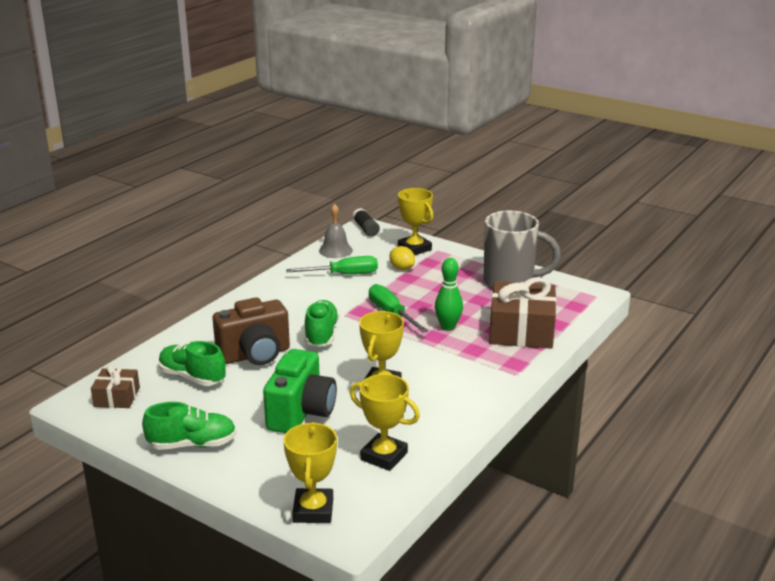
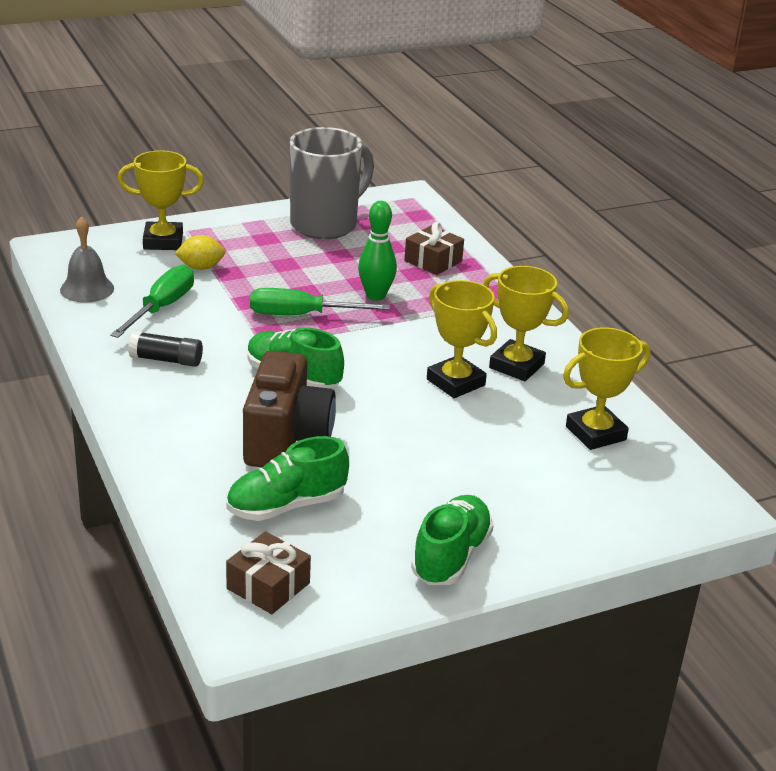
camera: 60 degrees left, 5 degrees up
green camera [263,349,337,433] -> none
yellow trophy [284,422,337,523] -> yellow trophy moved to [483,266,569,381]
black glue stick [353,208,380,237] -> black glue stick moved to [128,331,203,367]
brown gift [489,277,556,349] -> brown gift [404,222,464,275], size x0.53

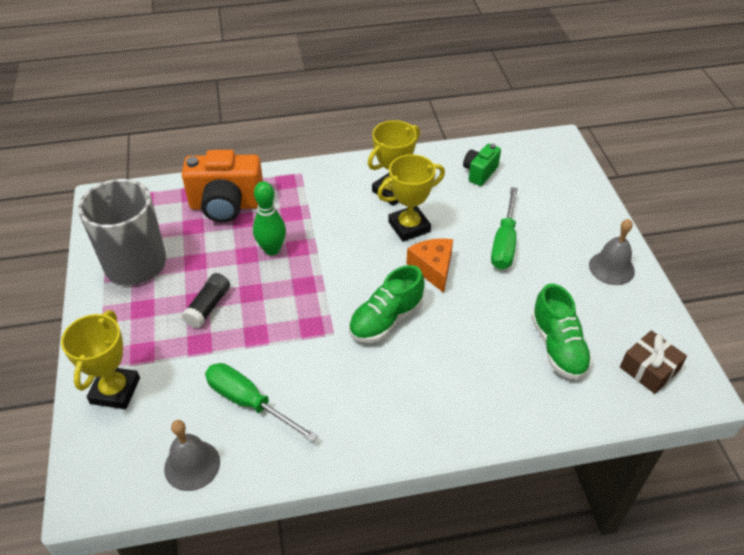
camera: 75 degrees left, 15 degrees up
black glue stick [128,331,203,367] -> black glue stick moved to [181,273,230,328]
yellow lemon [175,235,226,270] -> none
brown camera [243,351,336,468] -> none
green screwdriver [250,288,390,315] -> green screwdriver moved to [491,187,518,270]
brown gift [404,222,464,275] -> orange camera [182,150,263,223]
green shoe [411,495,493,585] -> grey bell [589,219,635,285]
yellow trophy [563,327,651,450] -> green camera [463,144,501,186]
none -> orange cheese [406,238,453,293]

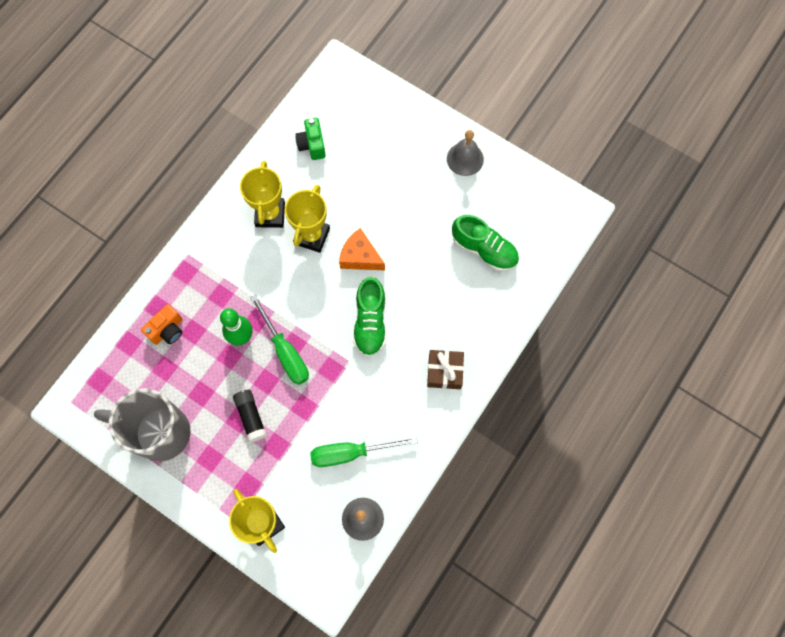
camera: 45 degrees left, 25 degrees up
orange camera [182,150,263,223] -> orange camera [141,304,183,345], size x0.54
green screwdriver [491,187,518,270] -> green screwdriver moved to [250,295,309,385]
brown gift [620,330,687,394] -> brown gift moved to [427,350,464,389]

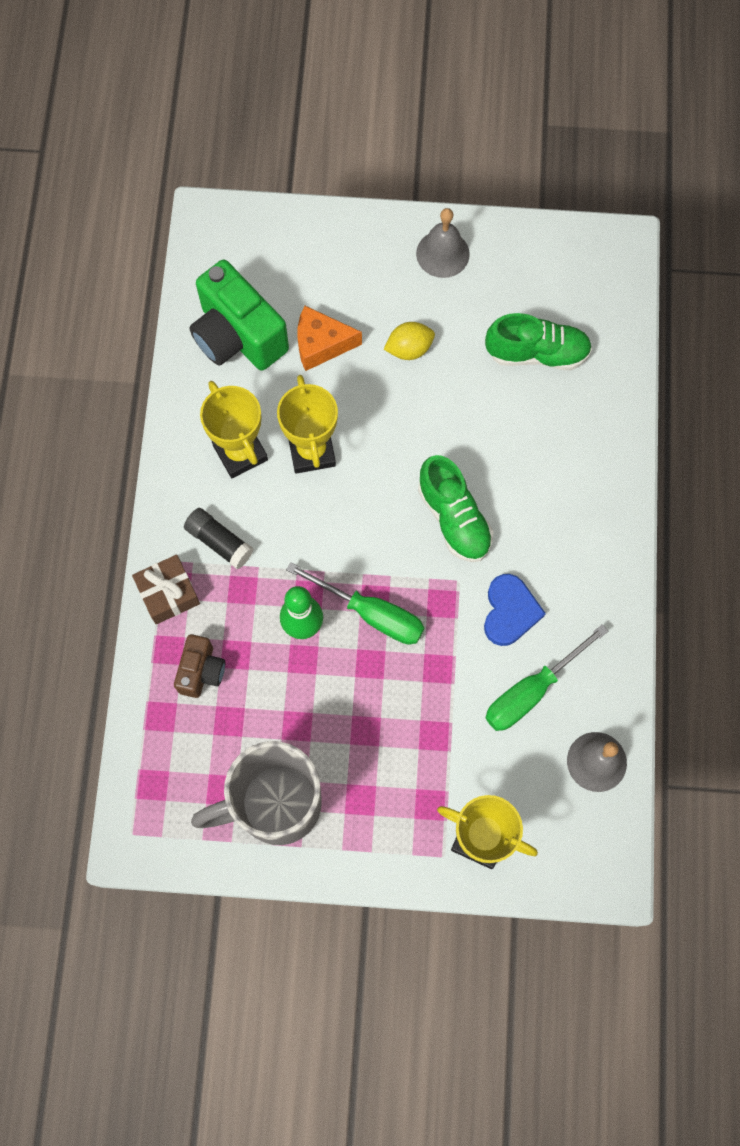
camera: 30 degrees left, 0 degrees up
orange camera [141,304,183,345] -> brown camera [174,634,225,698]
black glue stick [233,390,267,442] -> black glue stick moved to [184,508,254,569]
green camera [295,118,326,160] -> green camera [189,260,289,371], size x1.86
orange cheese [339,228,385,270] -> orange cheese moved to [298,306,362,371]
brown gift [427,350,464,389] -> brown gift moved to [132,555,200,624]
none -> yellow lemon [384,322,435,360]
none -> blue heart [484,574,546,646]

